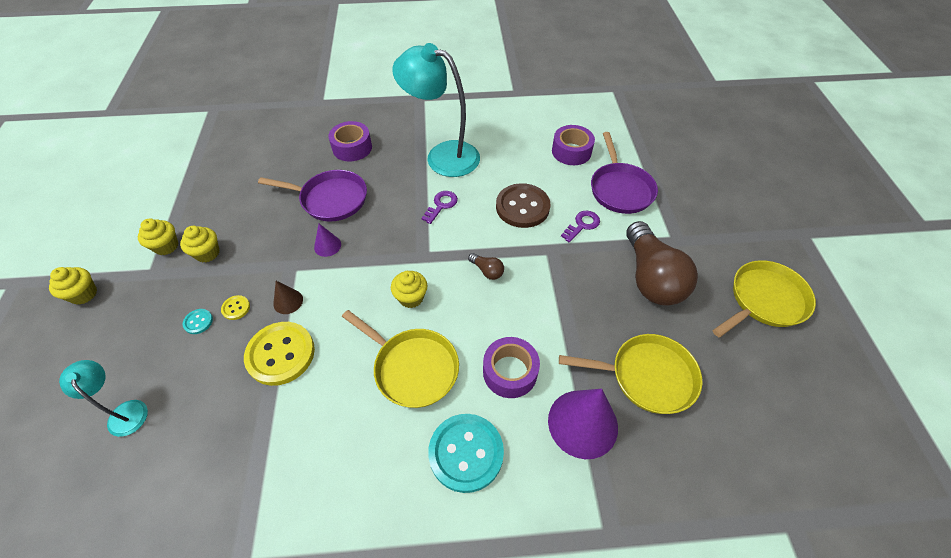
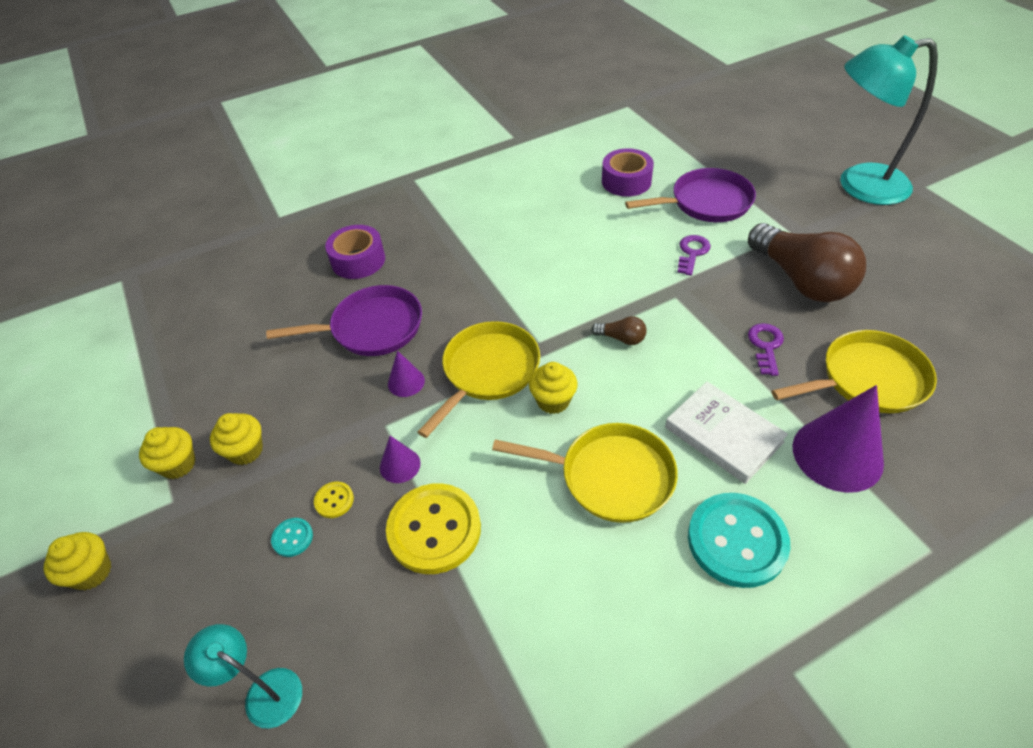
camera: 20 degrees left, 5 degrees down
brown cone [273,281,303,314] -> purple cone [380,436,421,483]
turquoise lamp [392,43,480,177] -> turquoise lamp moved to [840,35,938,205]
purple key [422,191,458,224] -> purple key moved to [748,323,784,376]
purple tape [483,337,540,398] -> white book [665,382,788,484]
brown button [496,183,550,228] -> none
purple pan [591,132,658,214] -> purple pan turned 75 degrees counterclockwise [625,168,756,222]
yellow pan [713,260,816,337] -> yellow pan moved to [418,321,540,438]

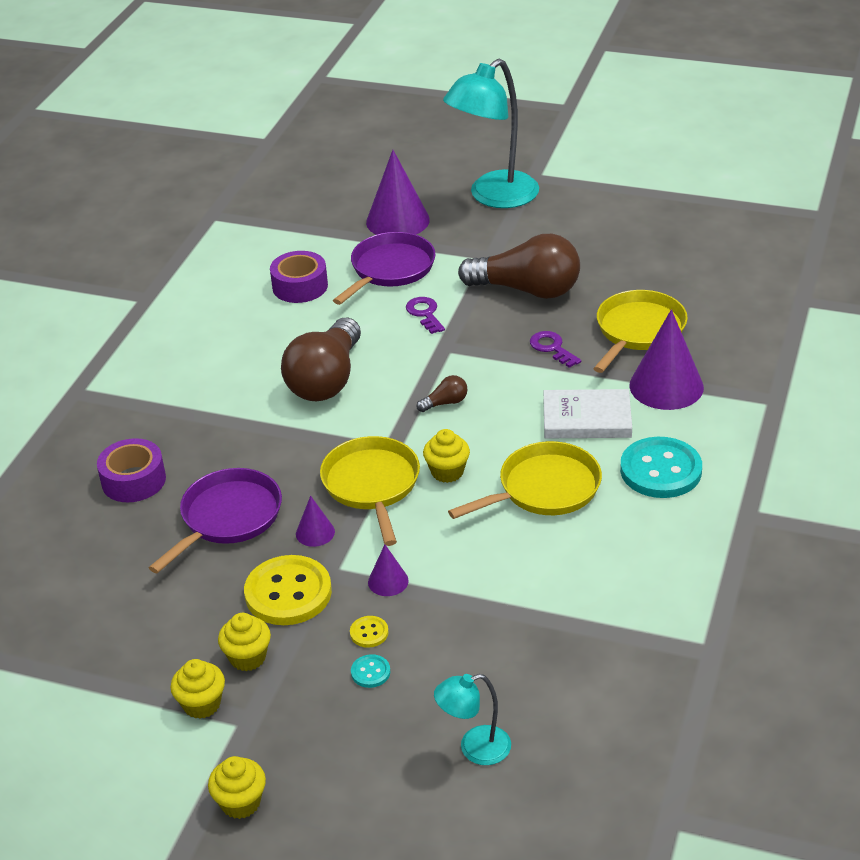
camera: 45 degrees left, 10 degrees down
yellow button [386,483,481,574] -> yellow button moved to [244,555,332,625]
none -> brown light bulb [281,318,361,401]
none -> purple cone [366,150,430,235]

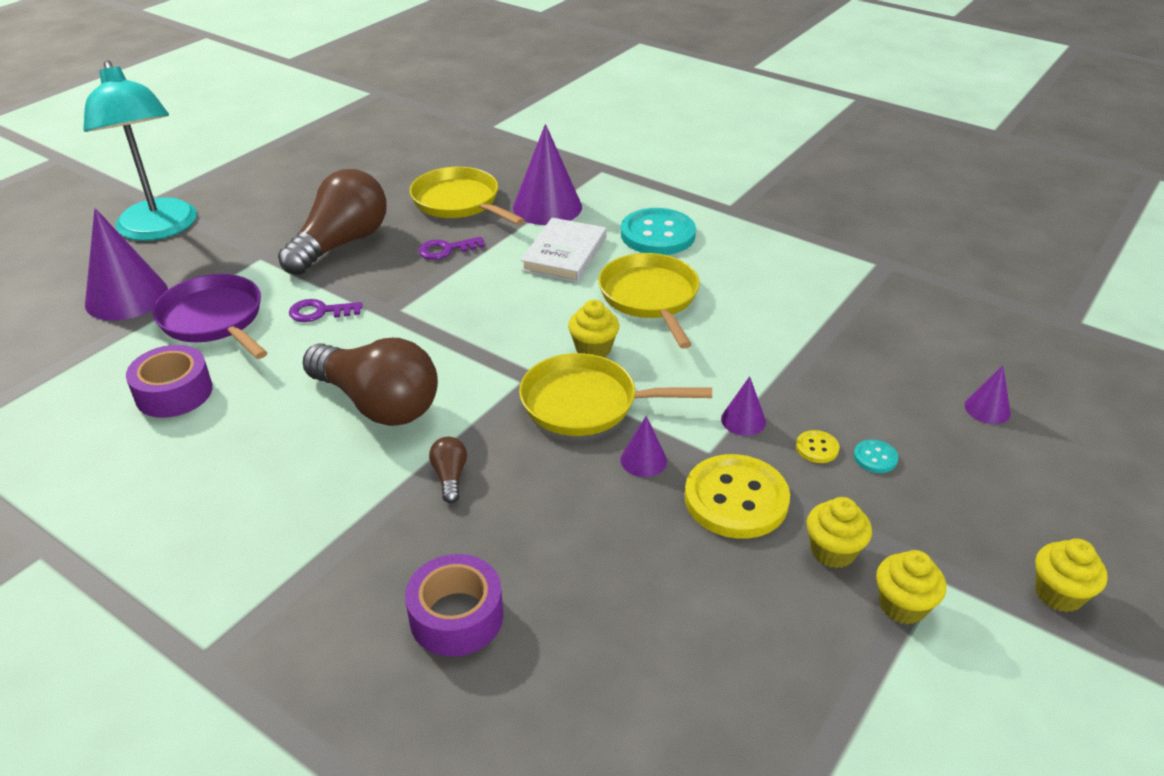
camera: 75 degrees left, 0 degrees up
purple pan [149,468,282,573] -> none
brown light bulb [416,375,467,412] -> brown light bulb moved to [429,437,467,503]
turquoise lamp [434,674,511,765] -> purple cone [965,365,1011,424]

